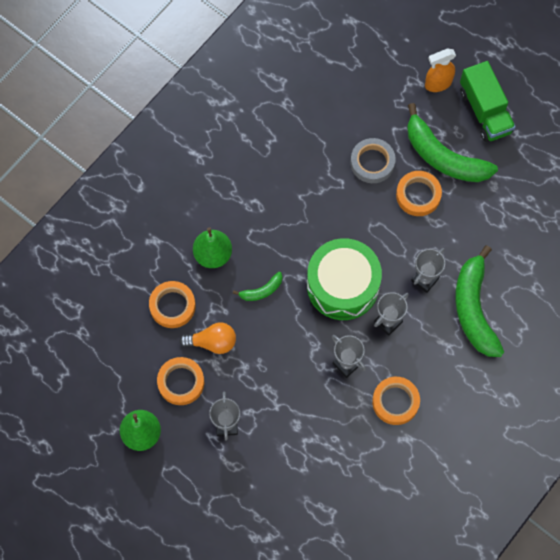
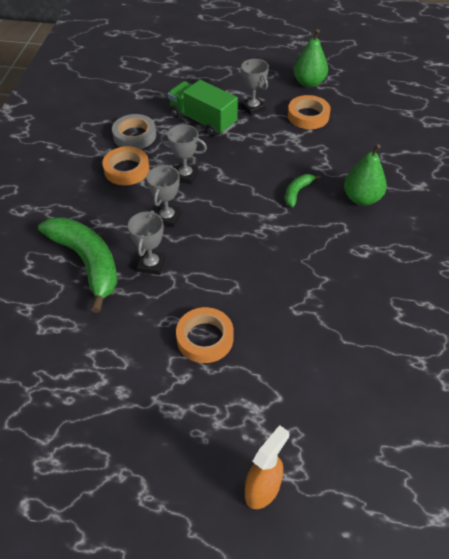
camera: 150 degrees right, 20 degrees down
orange tape [149,281,196,328] -> none
orange light bulb [179,322,236,354] -> none
green drum [307,238,382,320] -> none
grey tape [350,138,396,183] -> grey tape moved to [112,114,156,149]
green banana [407,103,498,182] -> none
green truck [460,61,515,142] -> green truck moved to [168,80,238,137]

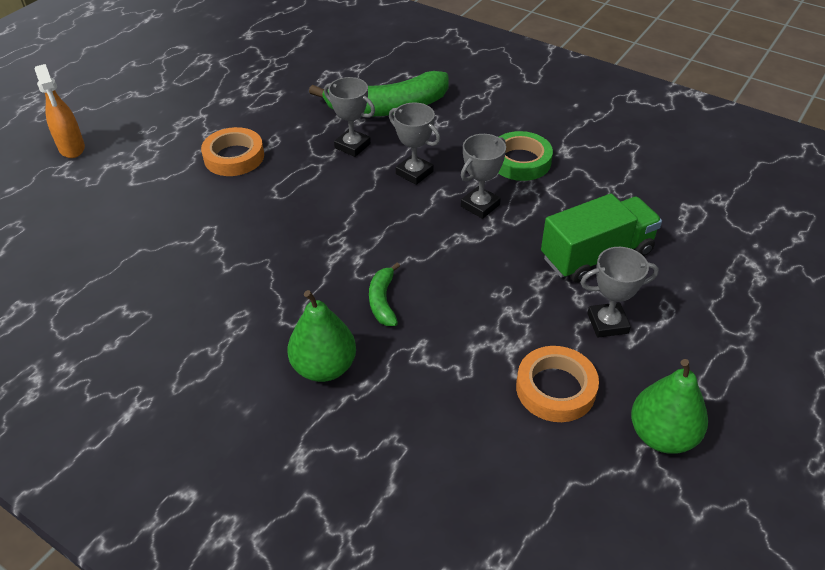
camera: 115 degrees right, 5 degrees down
orange tape [102,146,149,185] -> green tape [499,131,553,181]
grey tape [112,114,156,149] -> none
green banana [285,174,321,207] -> green banana turned 150 degrees counterclockwise [369,263,400,326]

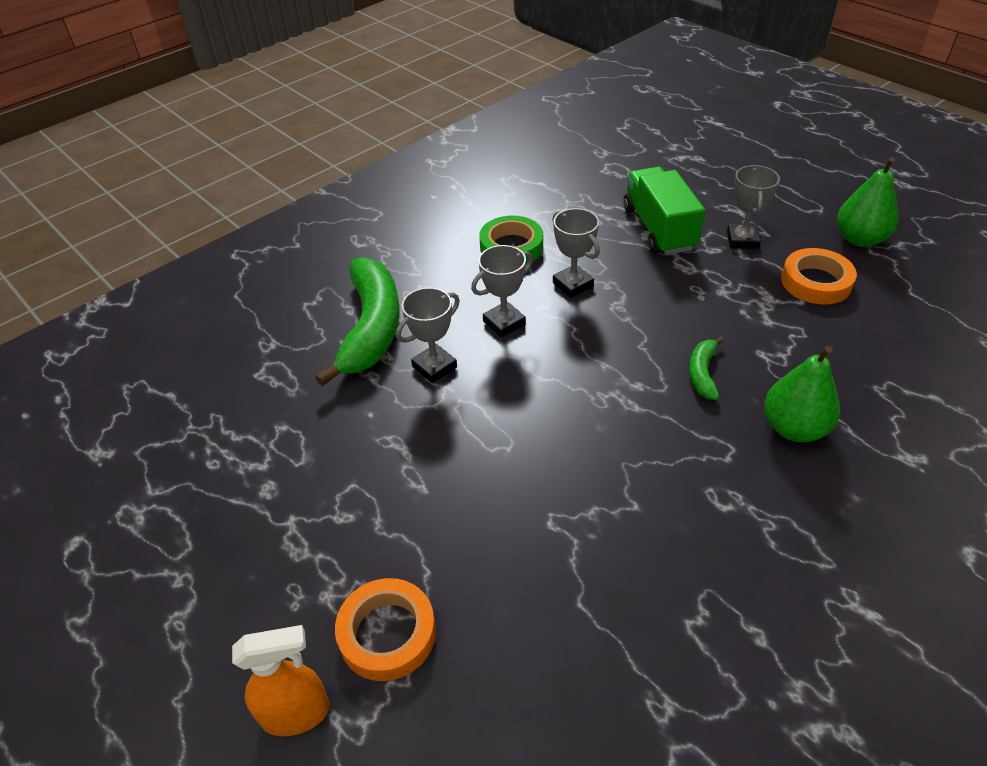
camera: 75 degrees left, 0 degrees up
orange tape [201,127,264,176] -> orange tape moved to [335,578,436,681]
green banana [369,263,400,326] -> green banana turned 90 degrees clockwise [689,336,724,400]

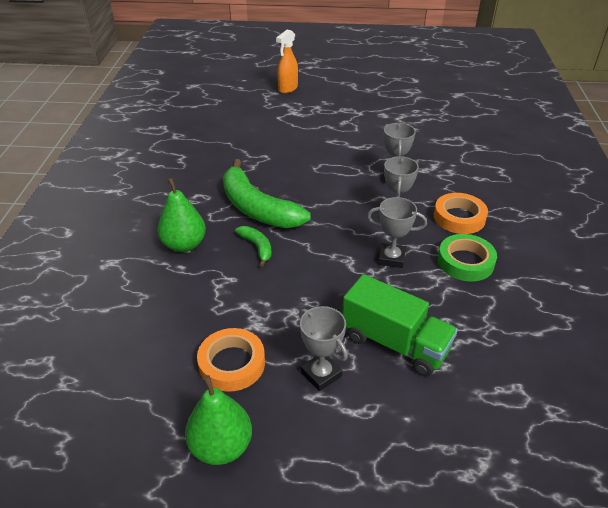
camera: 135 degrees right, 5 degrees down
green banana [315,257,400,386] -> green banana moved to [223,159,311,228]
orange tape [335,578,436,681] -> orange tape moved to [434,193,488,234]

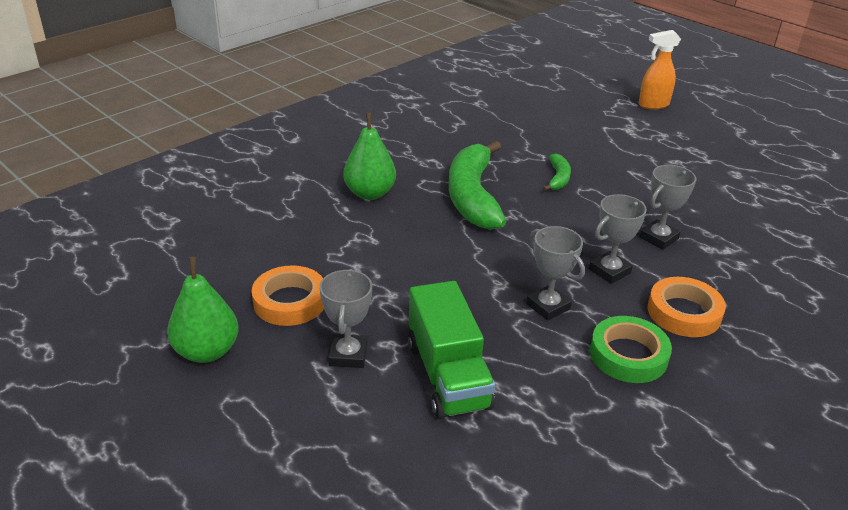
camera: 40 degrees right, 5 degrees down
green banana [235,226,272,267] -> green banana moved to [543,154,571,191]

